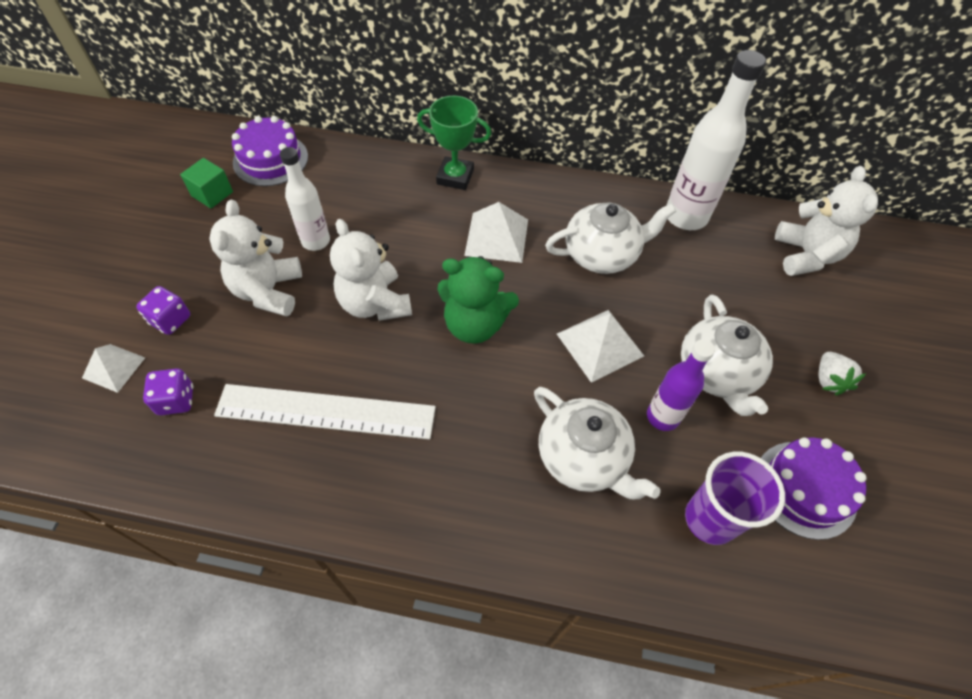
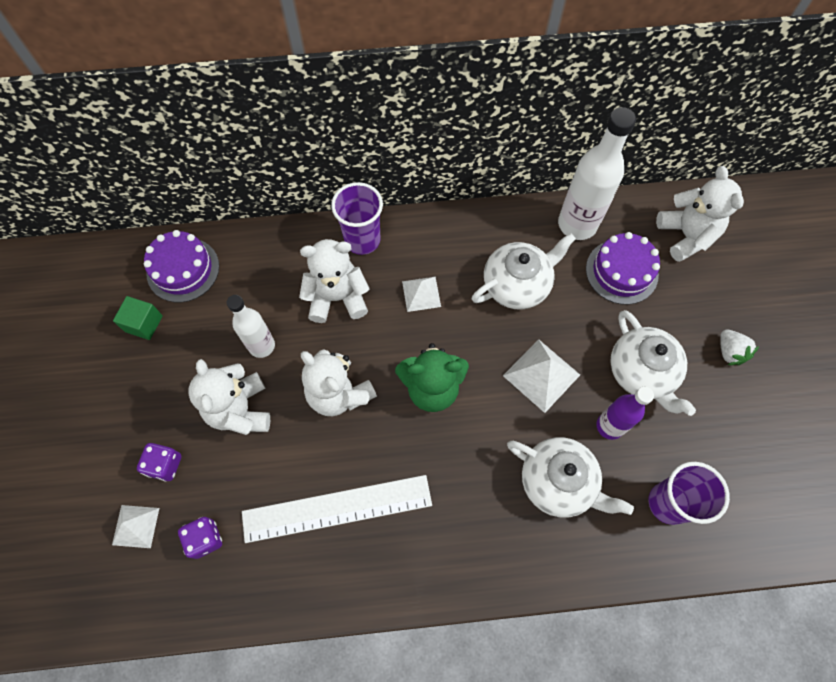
camera: 15 degrees left, 10 degrees up
green trophy [417,96,491,190] -> purple cup [331,182,383,255]
white pyramid [464,202,528,263] -> white pyramid [402,277,441,312], size x0.65
purple cake [761,437,867,540] -> purple cake moved to [586,232,660,305]
none -> white teddy bear [299,239,370,323]

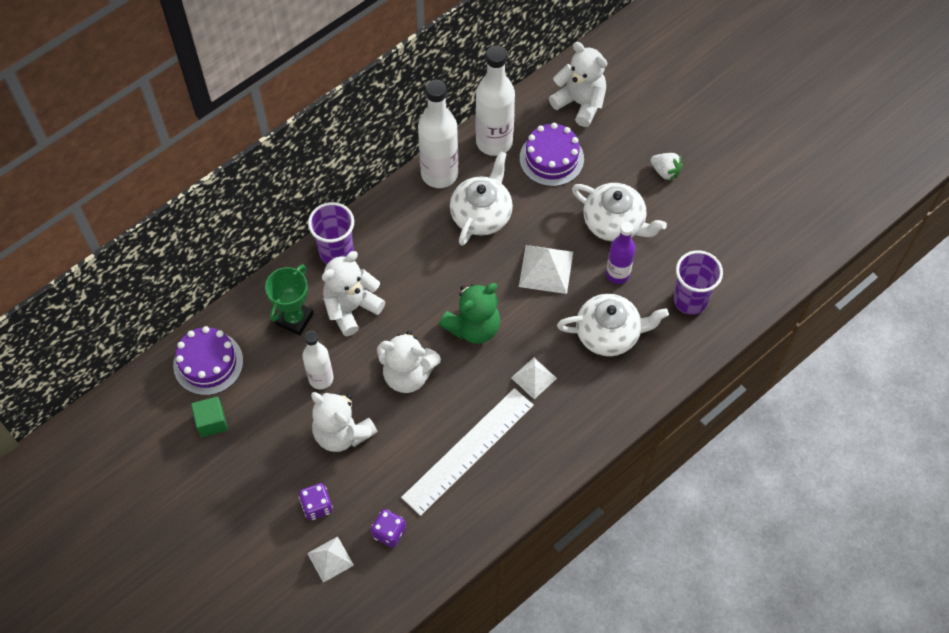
camera: 35 degrees left, 5 degrees down
white pyramid [402,277,441,312] -> white pyramid moved to [511,358,557,399]
none -> green trophy [265,264,314,336]
none -> white bottle [418,80,458,188]

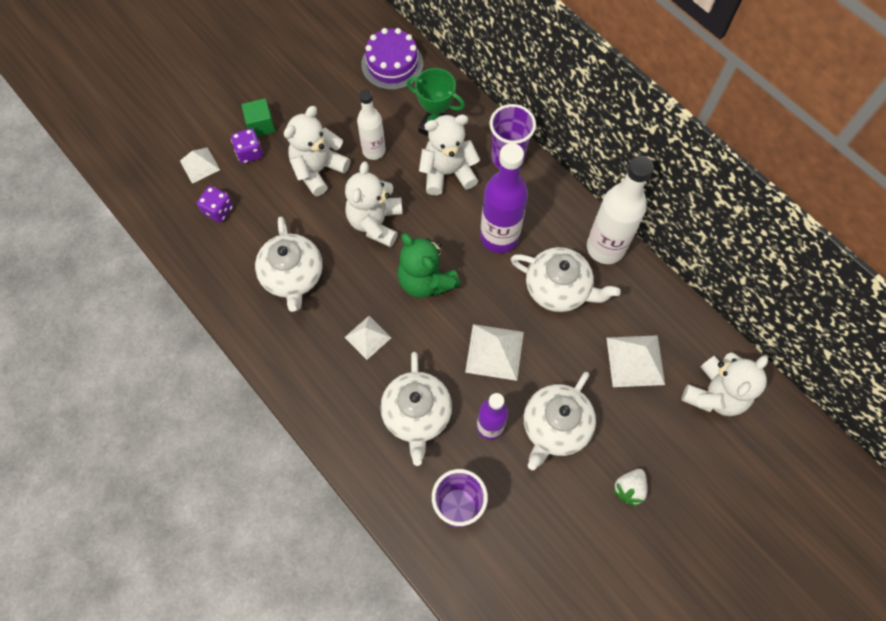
camera: 90 degrees right, 5 degrees up
green cube [191,396,228,437] -> green cube moved to [241,98,275,137]
white teddy bear [322,251,386,336] -> white teddy bear turned 60 degrees counterclockwise [419,115,480,195]
white ruler [401,388,534,516] -> white teapot [255,217,322,312]
white bottle [476,46,515,156] -> none
purple cake [520,123,584,186] -> white pyramid [607,335,665,387]
none -> purple bottle [480,143,528,253]

